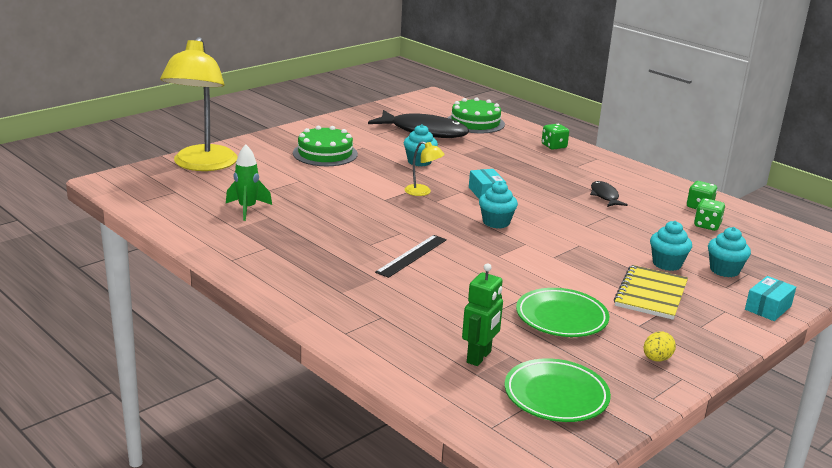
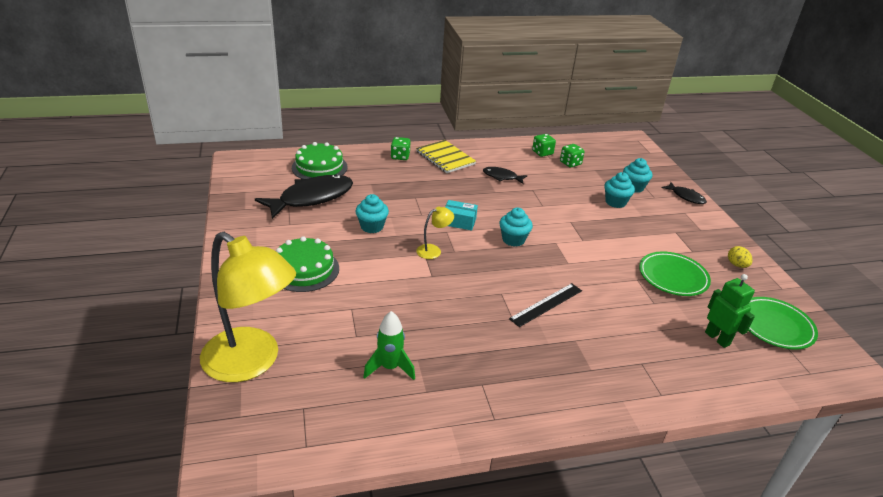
camera: 60 degrees left, 10 degrees up
black ruler [375,235,447,278] -> black ruler turned 75 degrees clockwise [509,283,582,327]
yellow notebook [614,265,688,320] -> yellow notebook moved to [416,140,476,173]
turquoise box [745,276,796,321] -> black fish [662,182,707,204]

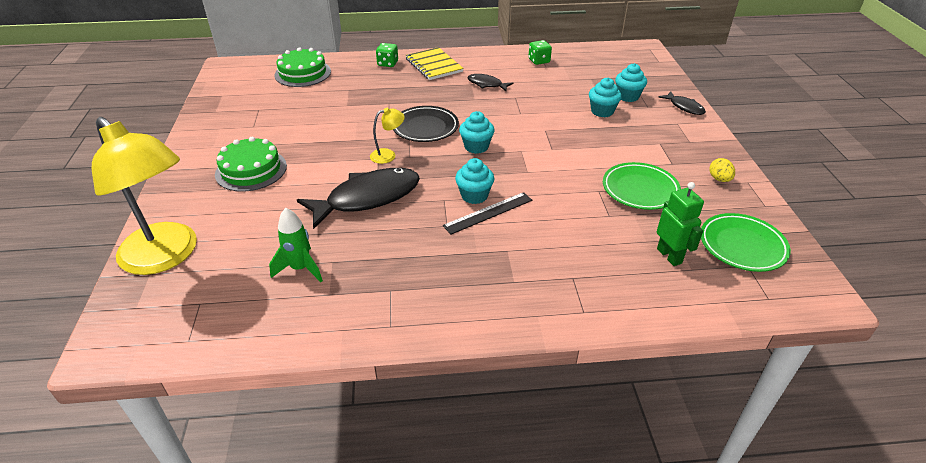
camera: 10 degrees right, 5 degrees up
black fish [255,174,353,219] -> black fish moved to [297,168,420,229]
turquoise cupcake [355,194,389,233] -> turquoise cupcake moved to [455,158,494,204]
turquoise box [445,200,478,231] -> black plate [393,106,459,142]
green dice [560,144,585,168] -> none

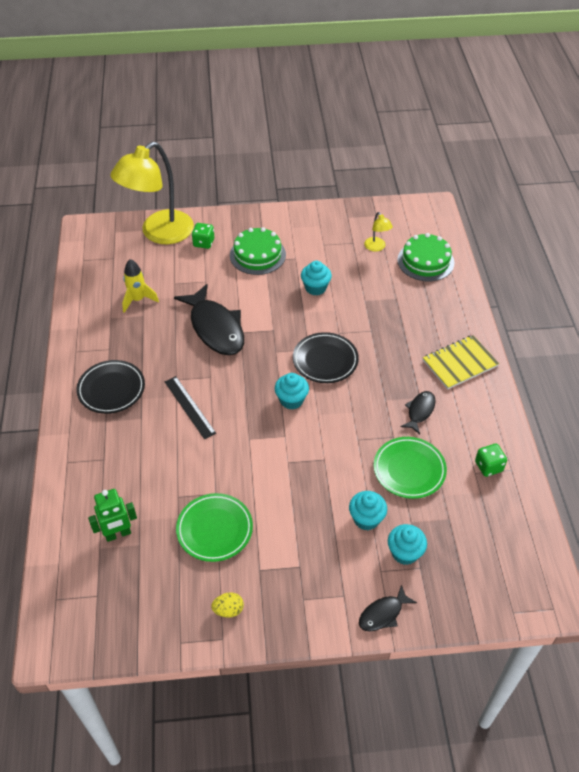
camera: 90 degrees right, 10 degrees up
green rocket [269,208,323,282] -> yellow rocket [122,259,159,313]
yellow lamp [370,108,405,164] -> yellow lamp moved to [364,212,393,252]
green dice [376,43,398,67] -> green dice moved to [192,223,214,249]
turquoise cupcake [455,158,494,204] -> turquoise cupcake moved to [301,261,332,296]
green plate [701,213,791,272] -> green plate moved to [374,437,447,499]
none -> black plate [76,360,145,414]

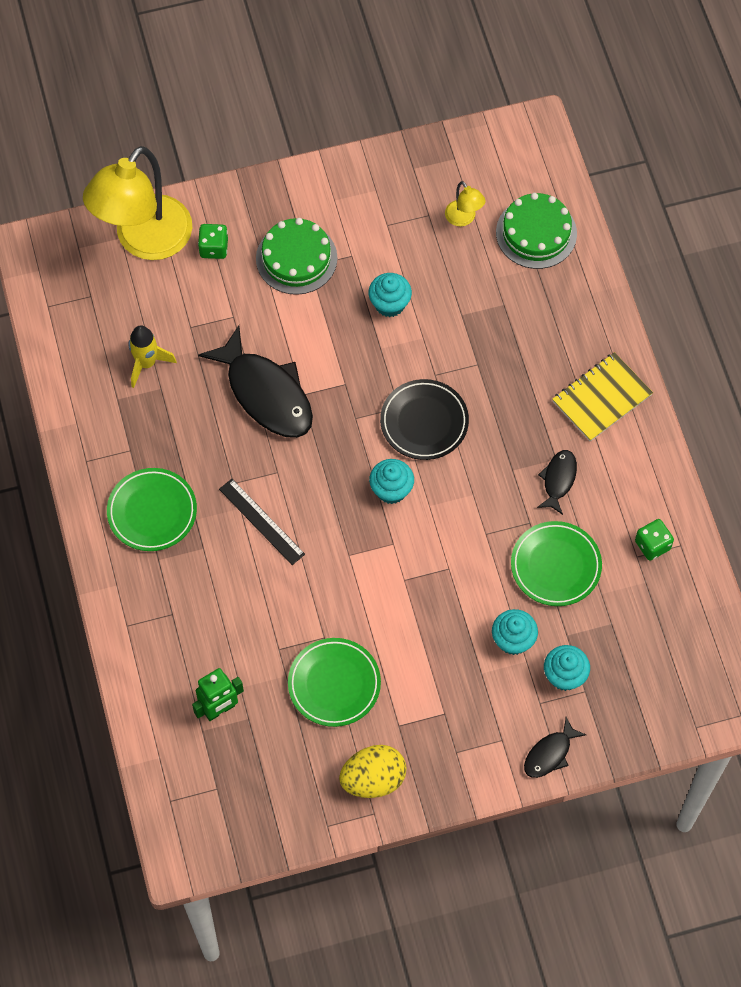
camera: 10 degrees left, 15 degrees up
black plate [76,360,145,414] -> green plate [107,468,197,551]
yellow egg [211,592,244,618] -> yellow egg [339,745,406,798], size x1.83

